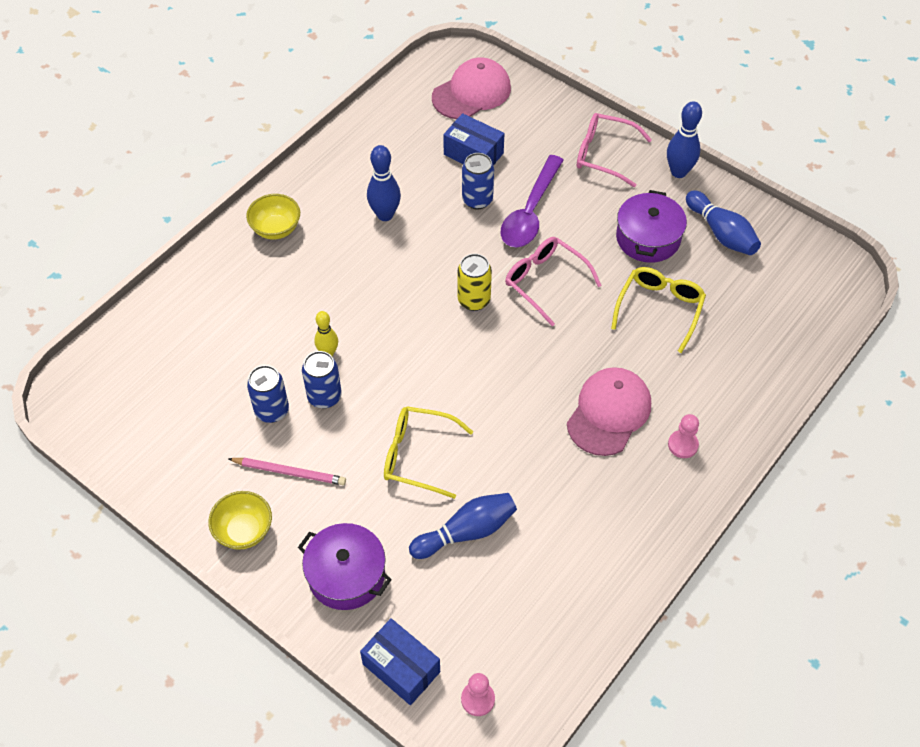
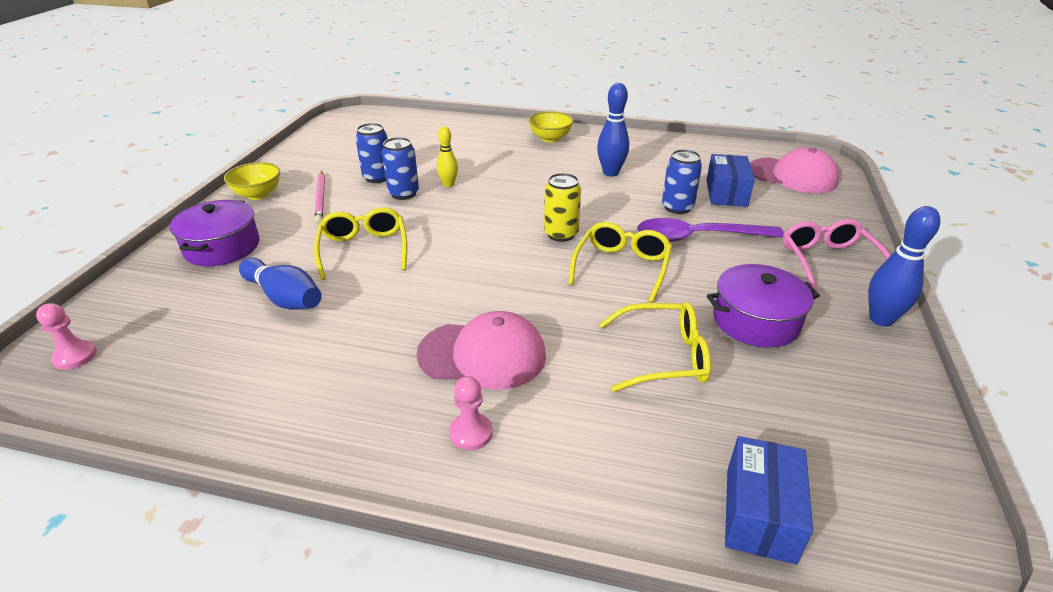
camera: 65 degrees right, 20 degrees down
blue box [360,618,440,705] -> blue box moved to [725,436,813,564]
pink glasses [505,237,602,326] -> yellow glasses [568,222,672,303]
blue bowling pin [686,190,761,255] -> none

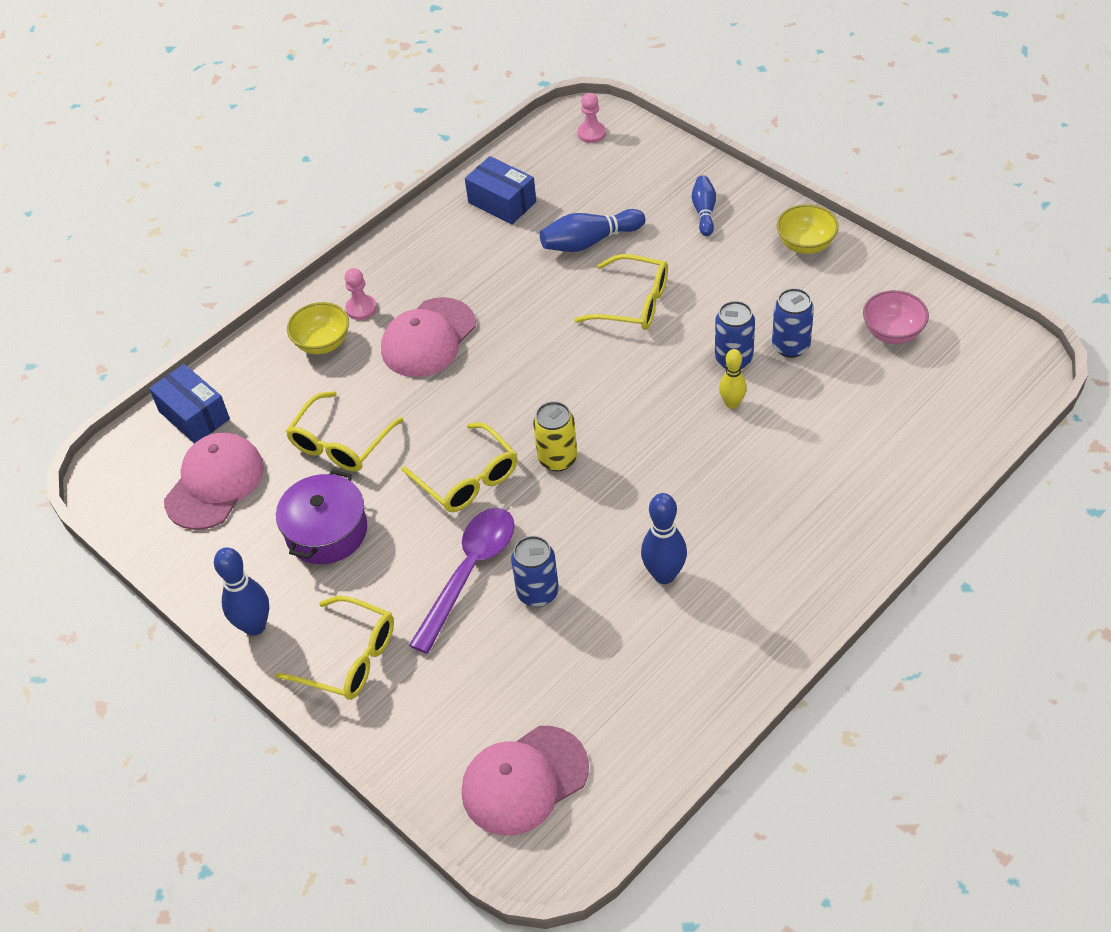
camera: 125 degrees right, 15 degrees up
purple pot [170,200,259,266] -> blue bowling pin [692,175,716,236]
pink pencil [315,171,325,223] -> none
yellow bowl [528,111,574,143] -> yellow bowl moved to [287,302,349,354]
blue box [706,154,755,207] -> blue box moved to [465,156,536,225]
pink glasses [783,219,890,291] -> yellow glasses [275,596,394,700]
none -> pink cap [164,433,264,530]
none -> pink bowl [863,290,929,344]

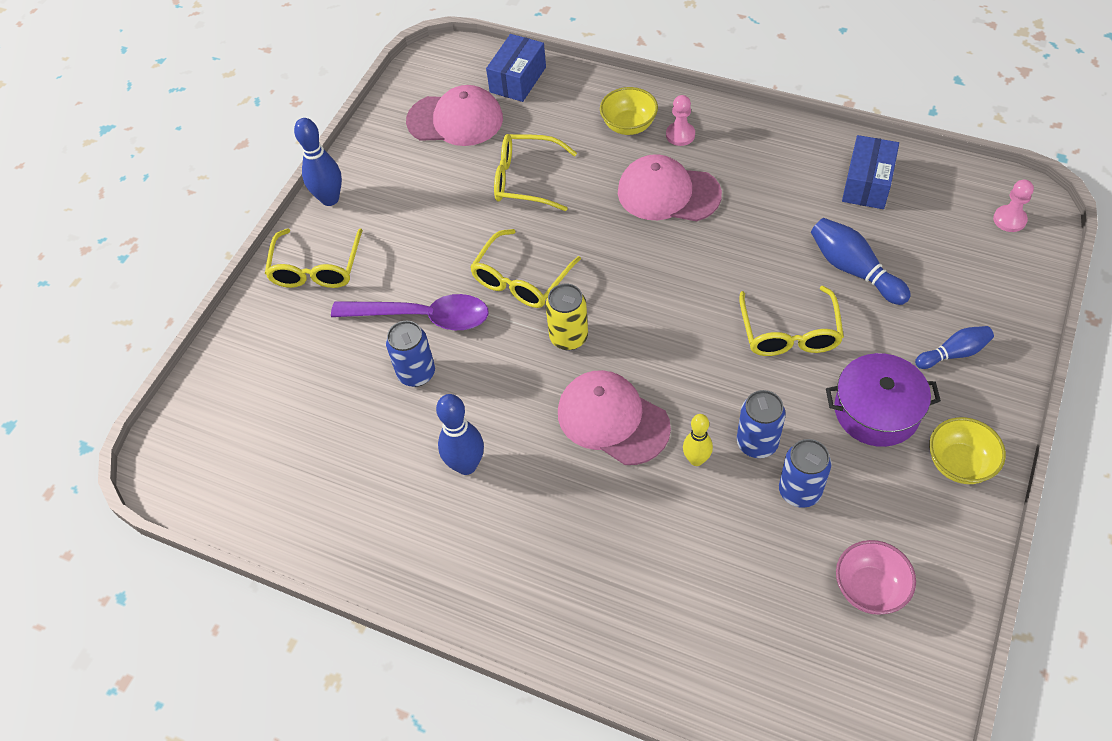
camera: 70 degrees right, 5 degrees up
purple pot [276,470,367,564] -> purple pot moved to [826,353,941,447]
pink cap [462,726,589,836] -> pink cap moved to [558,370,671,465]

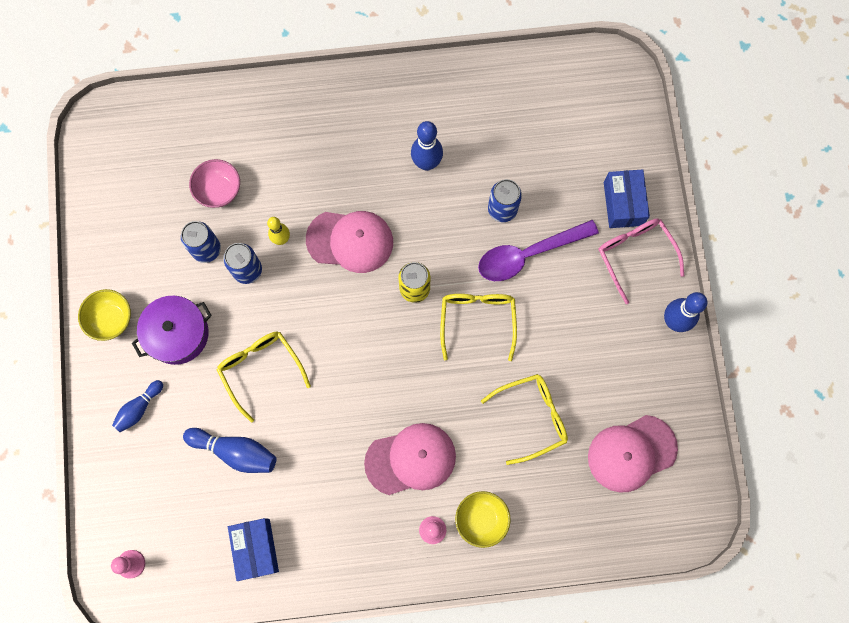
camera: 145 degrees right, 20 degrees up
yellow glasses [265,228,363,288] -> pink glasses [598,218,684,304]
blue box [486,34,546,102] -> blue box moved to [604,169,650,228]
pink bowl [836,540,916,615] -> pink bowl moved to [189,159,240,208]

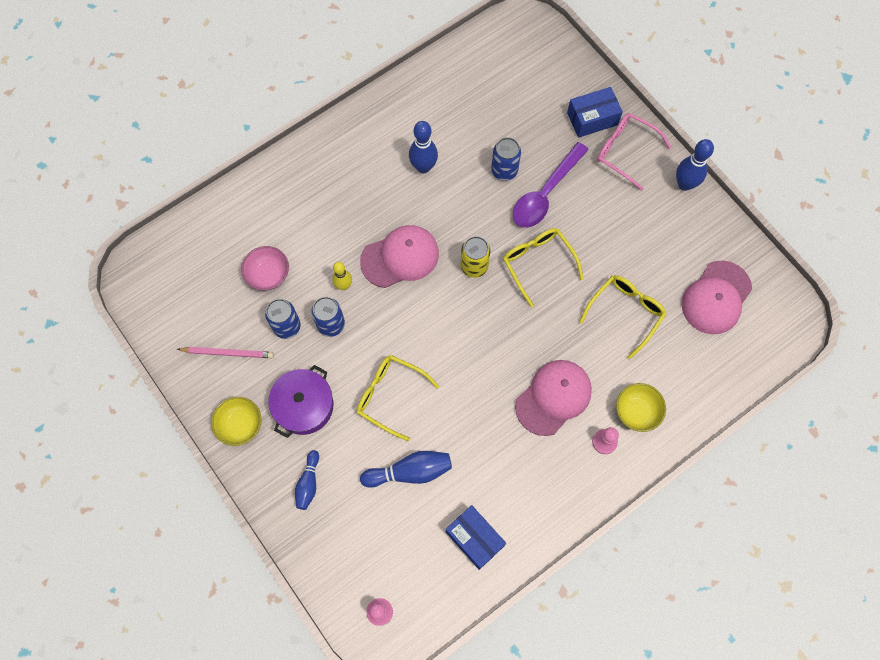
camera: 30 degrees left, 5 degrees down
blue box [604,169,650,228] -> blue box turned 75 degrees counterclockwise [567,87,623,138]
none -> pink pencil [177,347,274,358]

